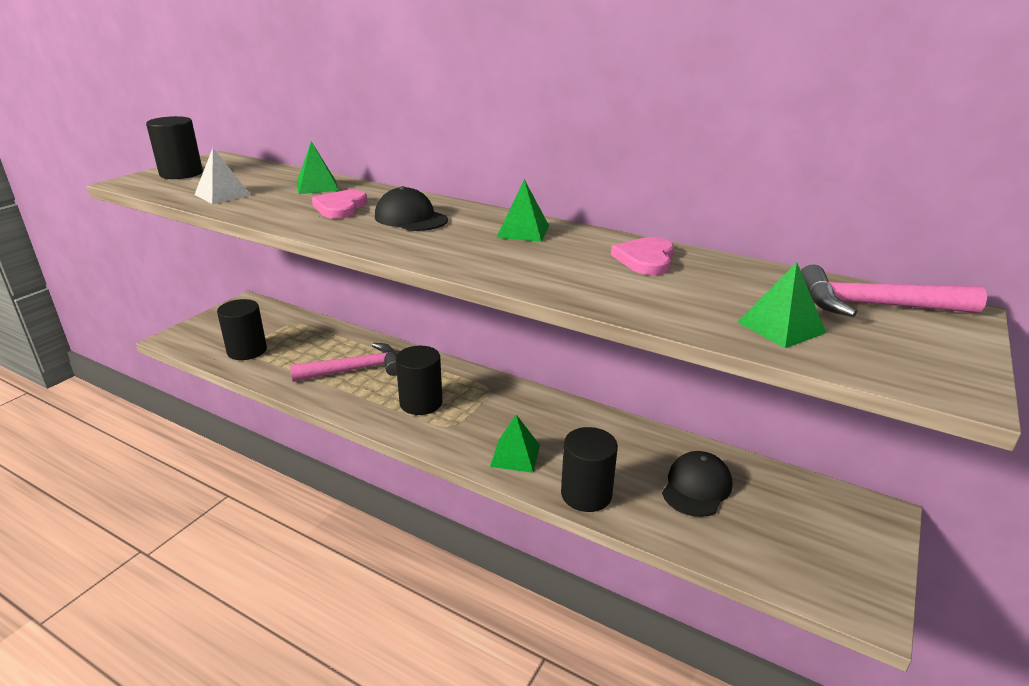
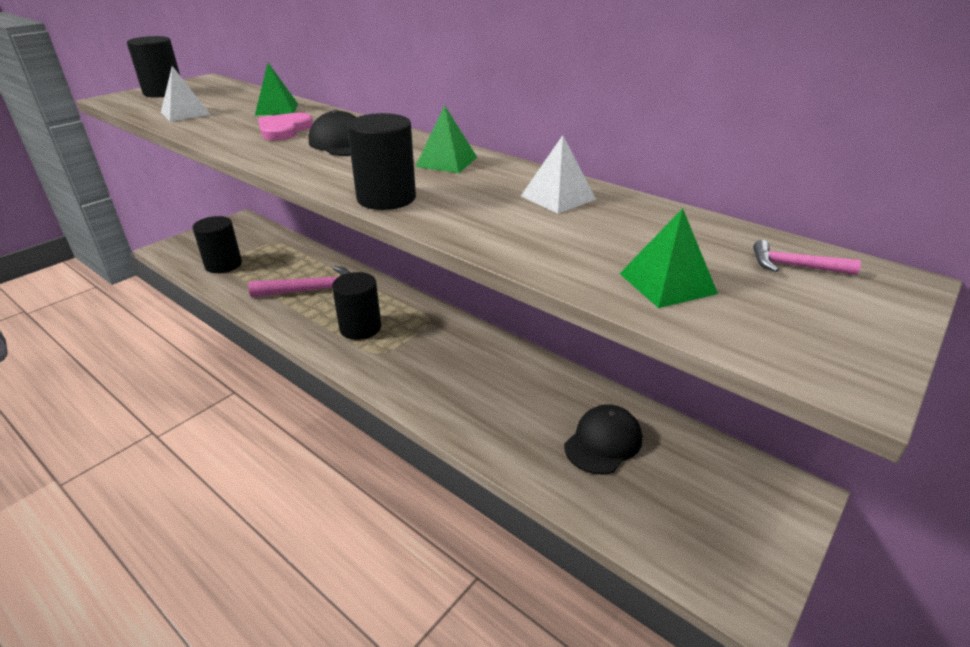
camera: 10 degrees right, 5 degrees up
green pyramid [490,415,540,473] -> none
black cylinder [561,427,618,512] -> black cylinder moved to [347,113,416,210]
pink heart [611,237,674,275] -> white pyramid [521,135,596,214]
pink hammer [801,265,987,317] -> pink hammer [753,240,861,275], size x0.50

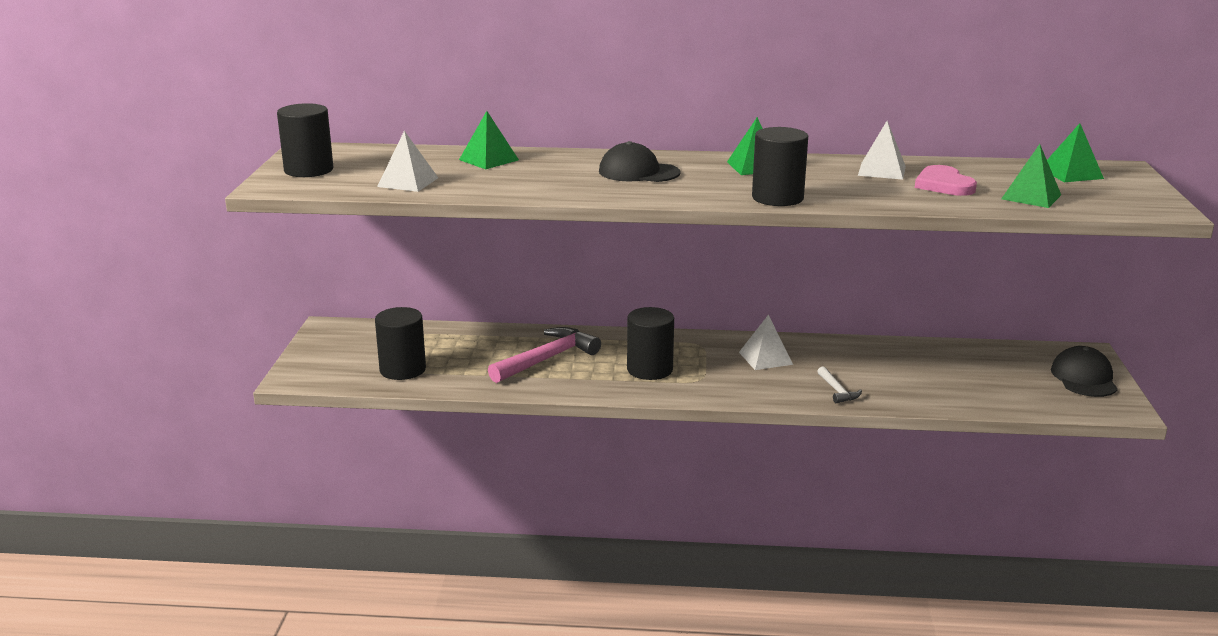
camera: 35 degrees left, 10 degrees down
pink heart [258,113,313,140] -> pink heart moved to [915,165,977,196]
black cap [564,404,642,474] -> black cap moved to [1051,346,1118,397]
pink hammer [753,240,861,275] -> green pyramid [1047,123,1104,182]
none -> white pyramid [739,314,793,370]
none -> white hammer [817,366,862,403]

